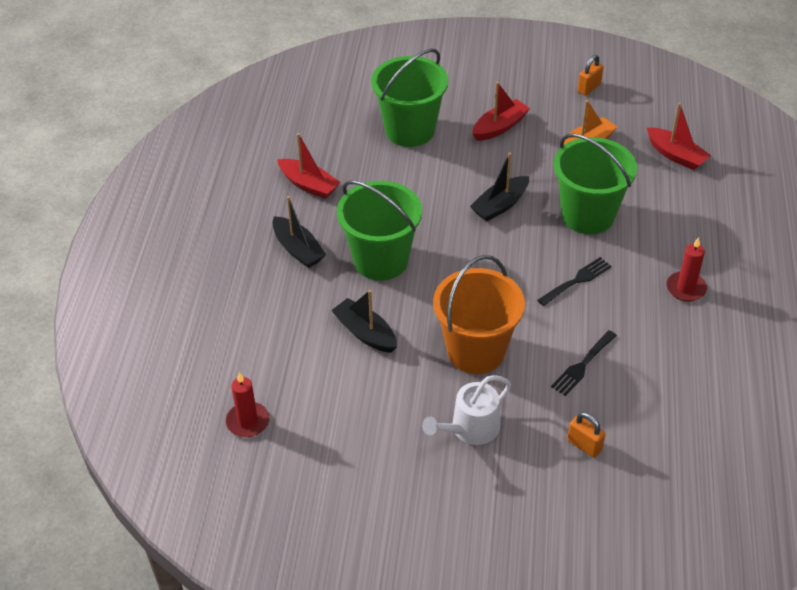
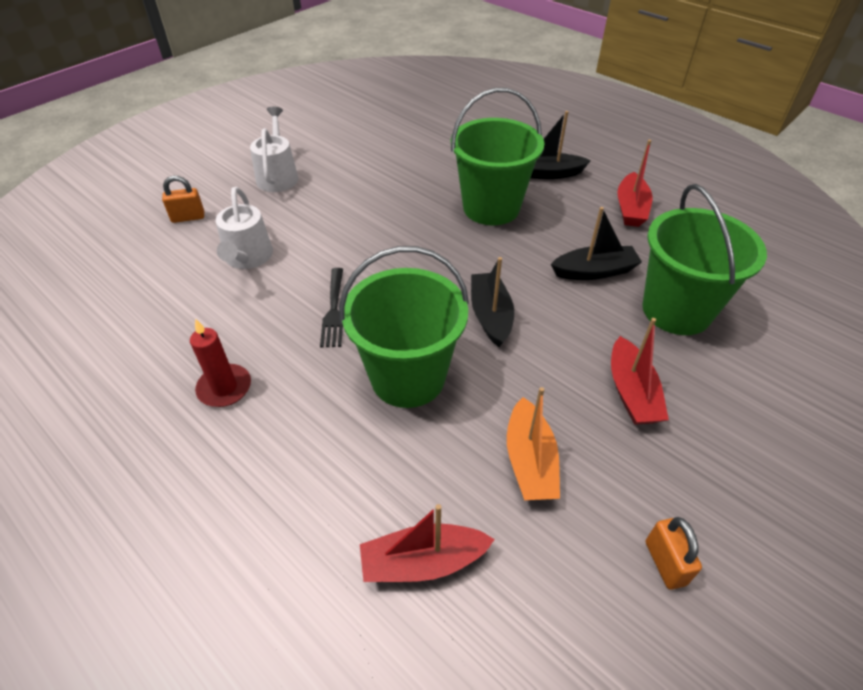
camera: 125 degrees right, 0 degrees up
red candle [226,372,269,437] -> none
red boat [277,133,340,199] -> red boat turned 60 degrees counterclockwise [617,140,652,227]
black boat [331,290,397,353] -> black boat moved to [551,207,642,280]
orange bucket [433,255,525,374] -> none
black fork [551,330,617,396] -> white watering can [216,187,273,269]

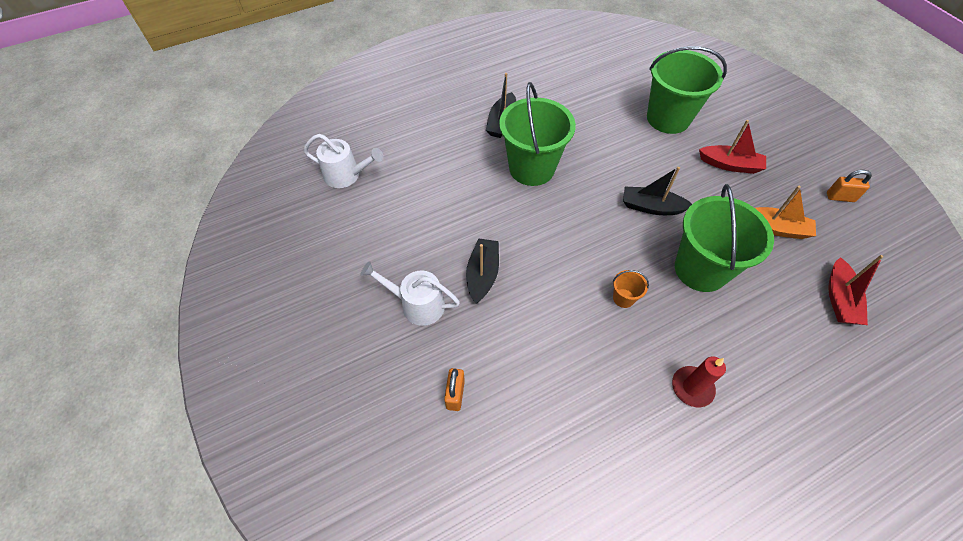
camera: 70 degrees left, 10 degrees up
white watering can [216,187,273,269] -> white watering can moved to [304,134,383,188]
black fork [320,268,343,348] -> orange bucket [613,270,649,308]
black boat [551,207,642,280] -> black boat moved to [466,238,499,303]
red boat [617,140,652,227] -> none

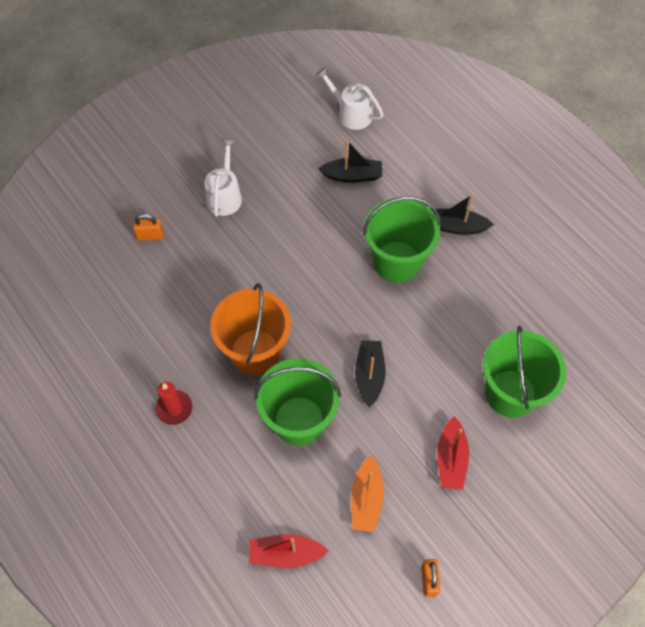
camera: 80 degrees right, 5 degrees up
white watering can [304,134,383,188] -> white watering can turned 120 degrees clockwise [316,67,384,130]
black boat [466,238,499,303] -> black boat moved to [318,140,382,183]
orange bucket [613,270,649,308] -> orange bucket [210,283,291,375], size x2.49

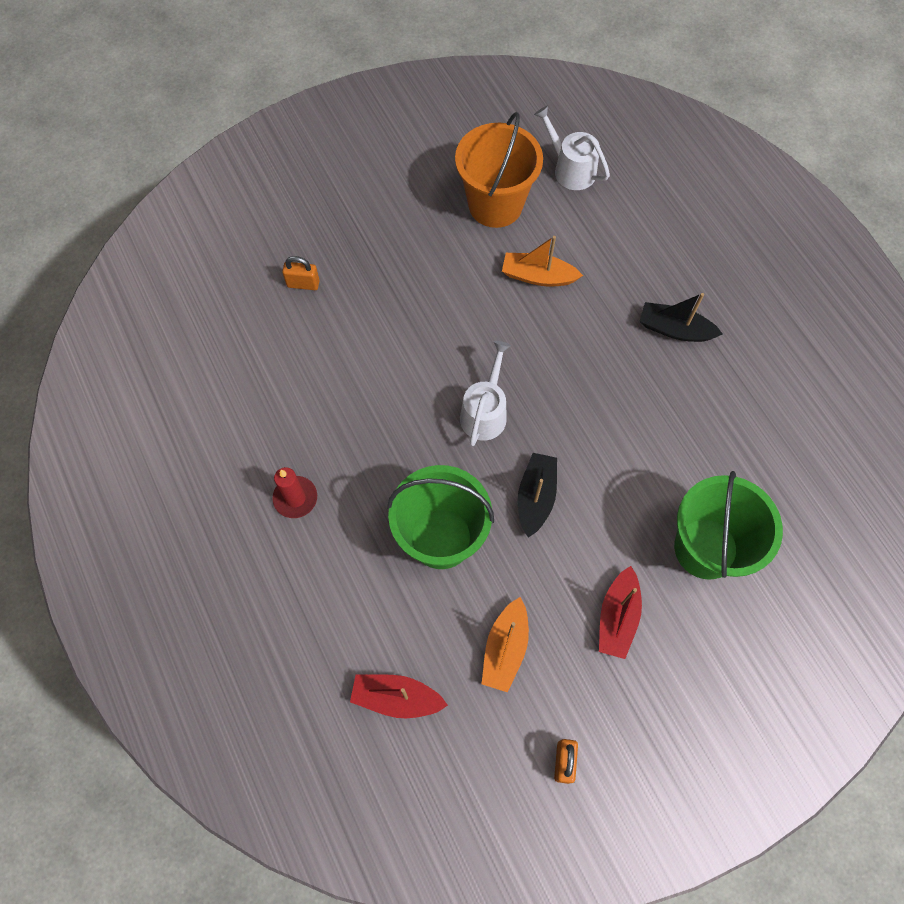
camera: 10 degrees right, 5 degrees up
white watering can [205,139,242,217] -> white watering can moved to [460,341,511,446]
orange bucket [210,283,291,375] -> orange bucket moved to [455,112,543,228]
black boat [318,140,382,183] -> none
green bucket [363,196,441,283] -> none
none -> orange boat [502,236,583,286]

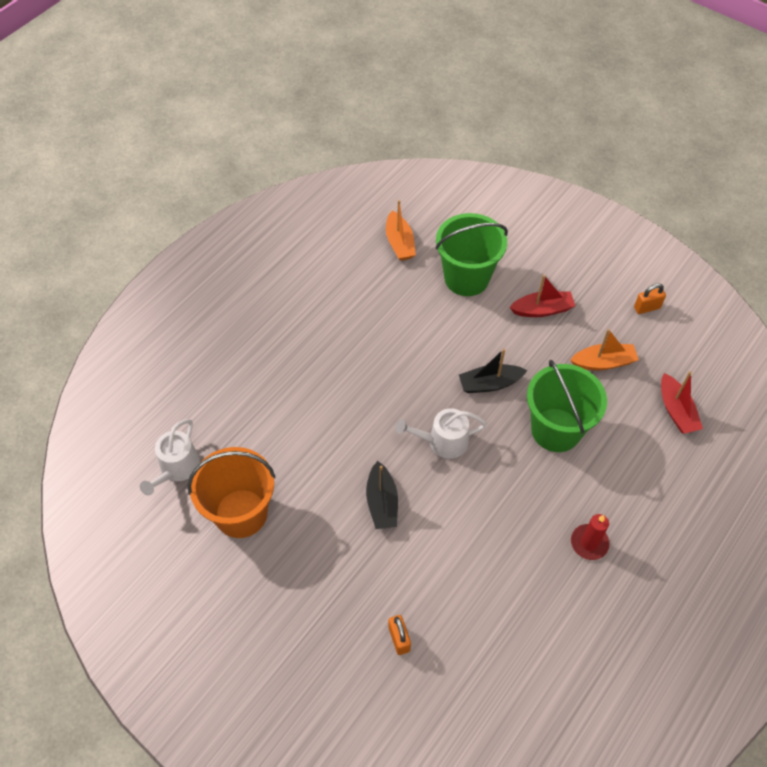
camera: 115 degrees left, 10 degrees down
orange boat [502,236,583,286] -> orange boat moved to [386,200,416,261]
black boat [640,293,723,342] -> black boat moved to [366,461,398,529]

